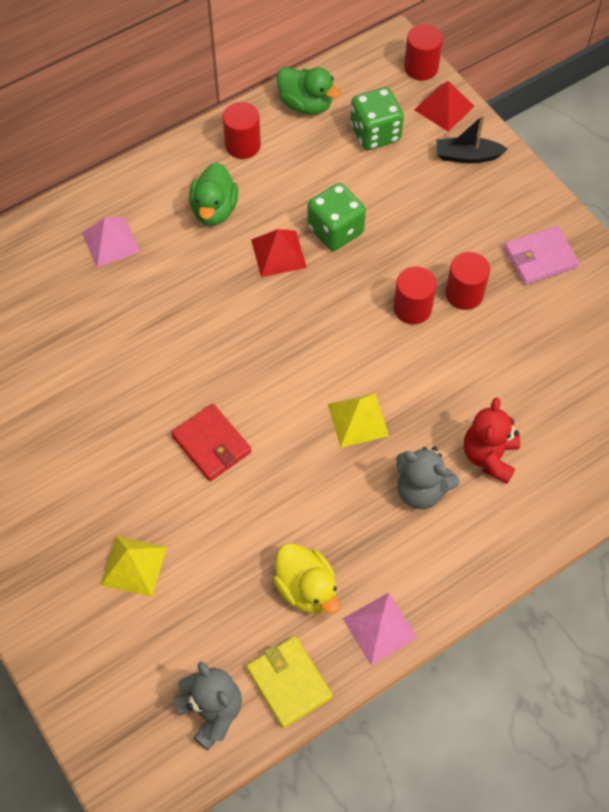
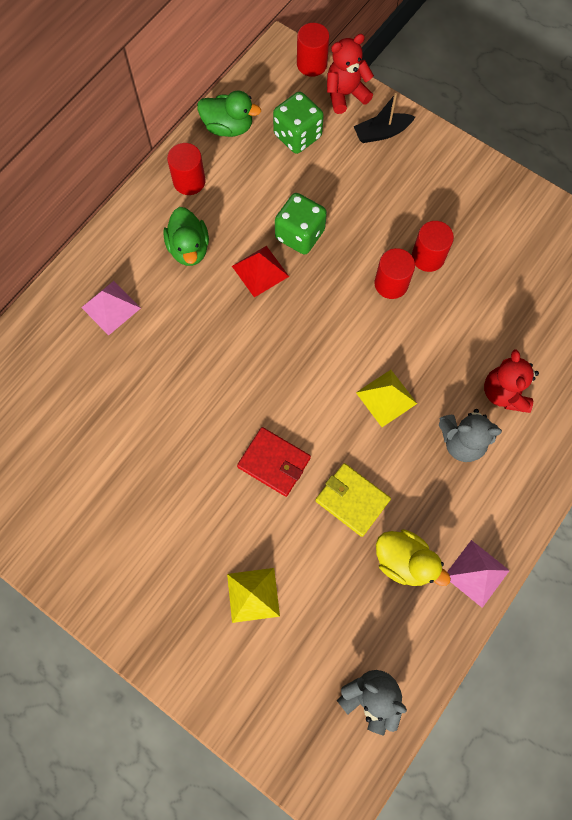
camera: 20 degrees left, 10 degrees up
yellow wallet [246,636,333,728] -> yellow wallet moved to [315,463,391,537]
red pyramid [414,81,474,132] -> red teddy bear [327,34,374,114]
pink wallet [504,226,579,285] -> none

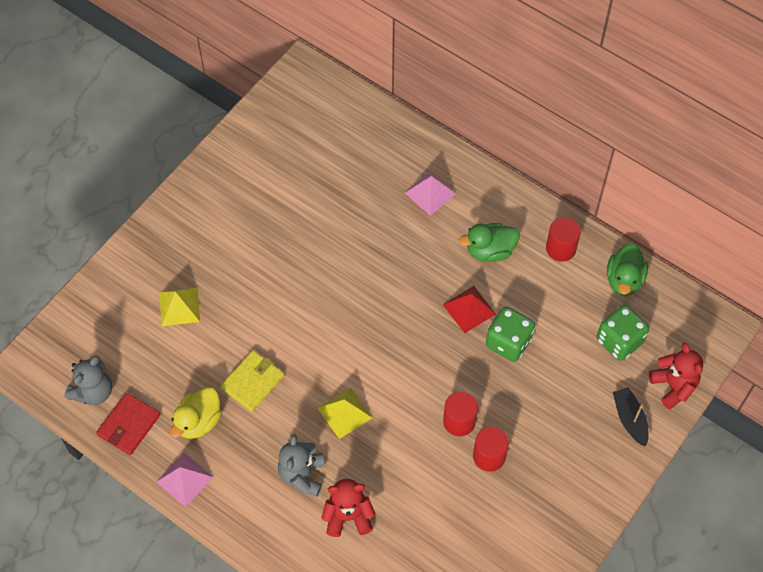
camera: 90 degrees right, 10 degrees down
red wallet [237,427,311,497] -> red wallet moved to [96,393,160,455]
red cylinder [297,23,329,77] -> none

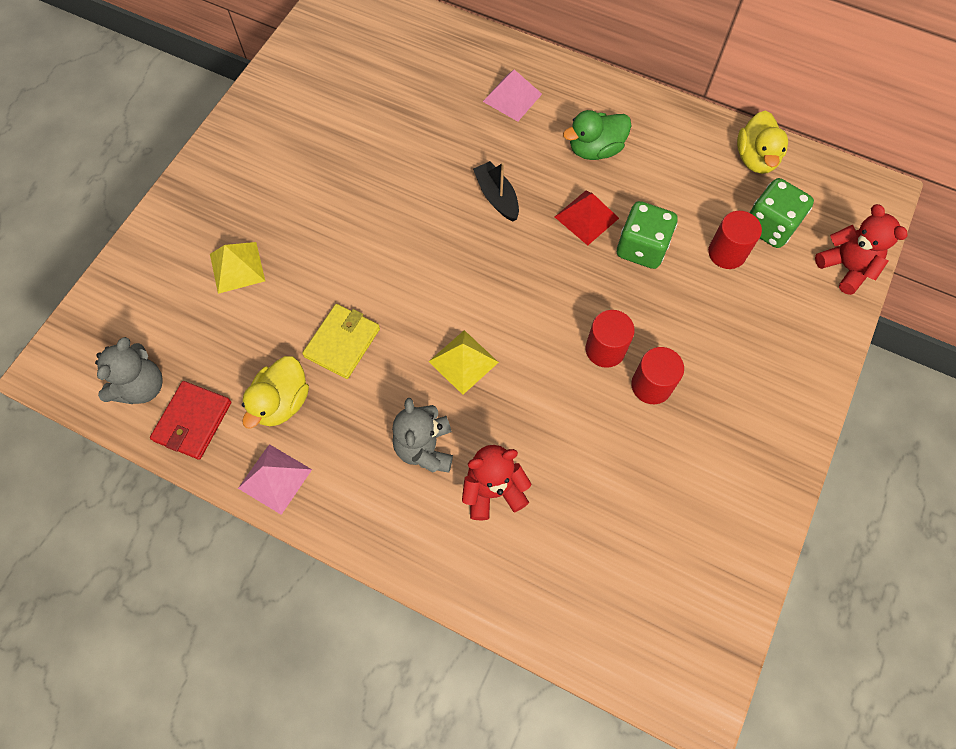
camera: 10 degrees left, 5 degrees up
red cylinder [546,217,581,262] -> red cylinder moved to [708,211,762,269]
green duck [607,243,648,296] -> yellow duck [737,111,788,174]
black boat [613,387,649,446] -> black boat moved to [473,161,519,221]

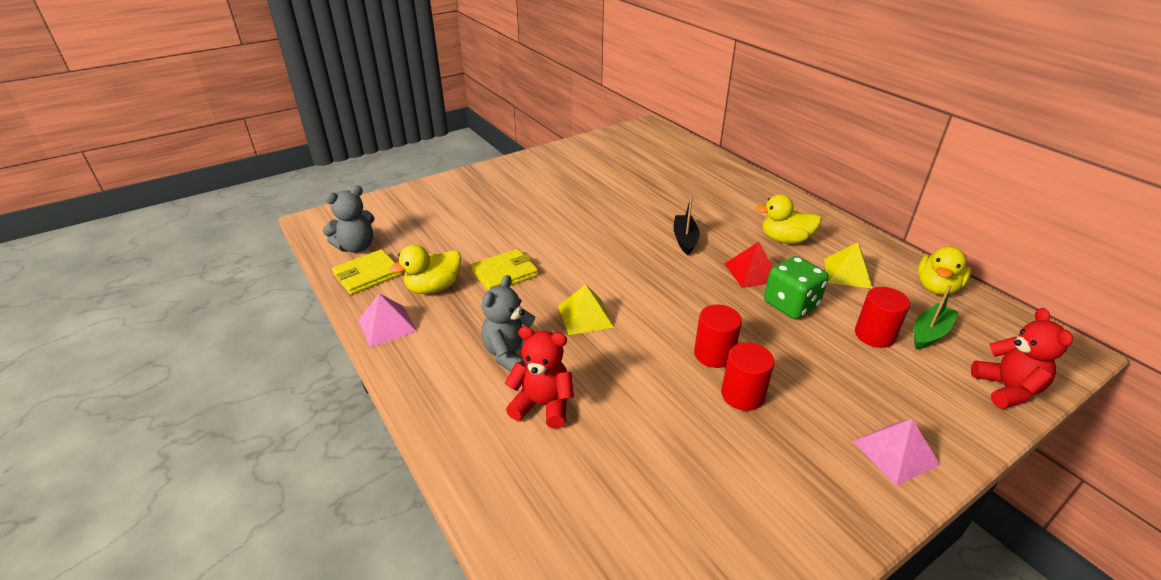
camera: 30 degrees right, 30 degrees down
red wallet [150,381,231,460] -> yellow wallet [332,249,402,295]
yellow pyramid [210,242,265,294] -> yellow pyramid moved to [824,242,872,288]
pink pyramid [483,70,542,121] -> pink pyramid moved to [852,419,940,486]
green duck [563,110,632,160] -> yellow duck [756,194,821,244]
green dice [750,178,814,248] -> green boat [914,285,958,349]

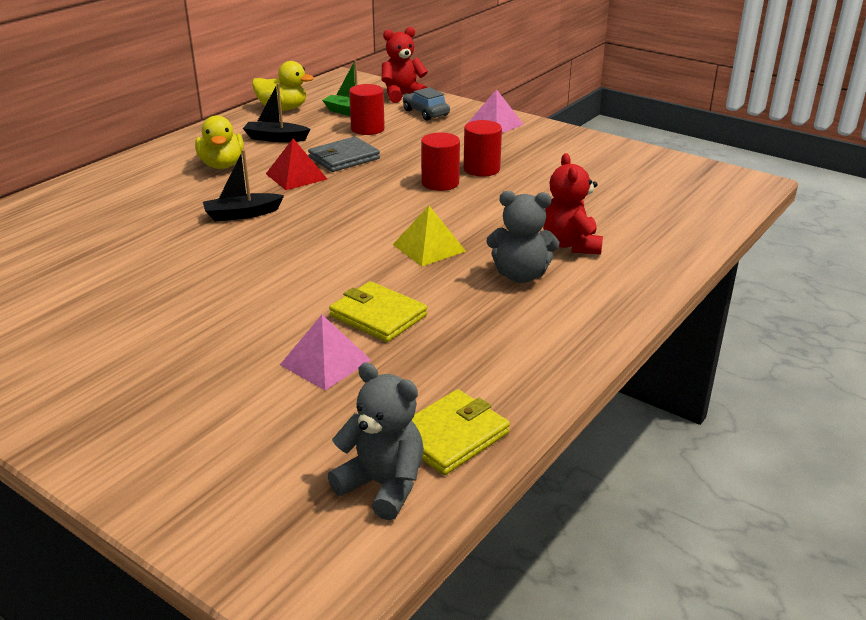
camera: 110 degrees left, 5 degrees down
yellow wallet [332,249,402,295] -> yellow wallet turned 75 degrees counterclockwise [412,389,510,475]
pink pyramid [358,293,417,348] -> pink pyramid moved to [280,315,371,390]
yellow duck [390,245,461,294] -> none
green dice [764,256,828,319] -> grey wallet [308,137,380,172]
yellow pyramid [824,242,872,288] -> black boat [243,83,311,142]
none -> grey car [403,87,450,121]

